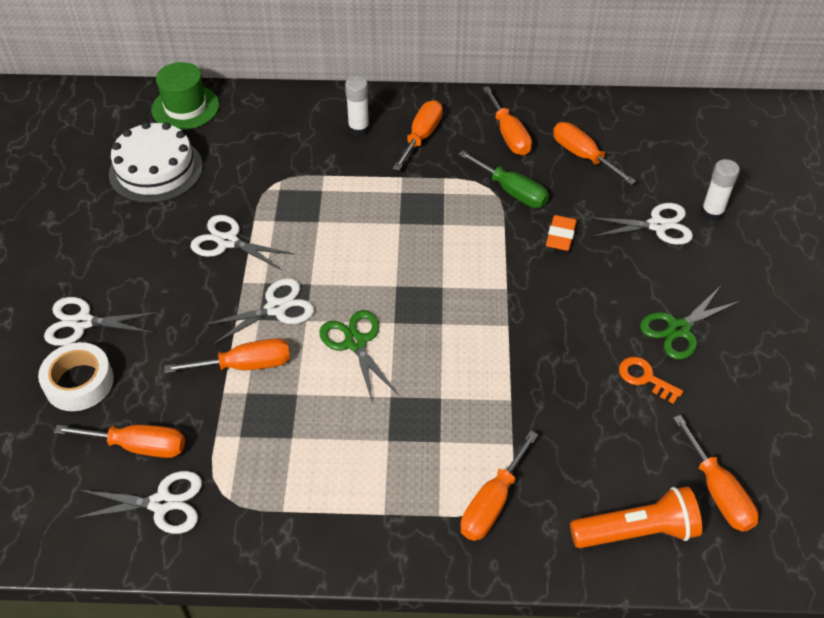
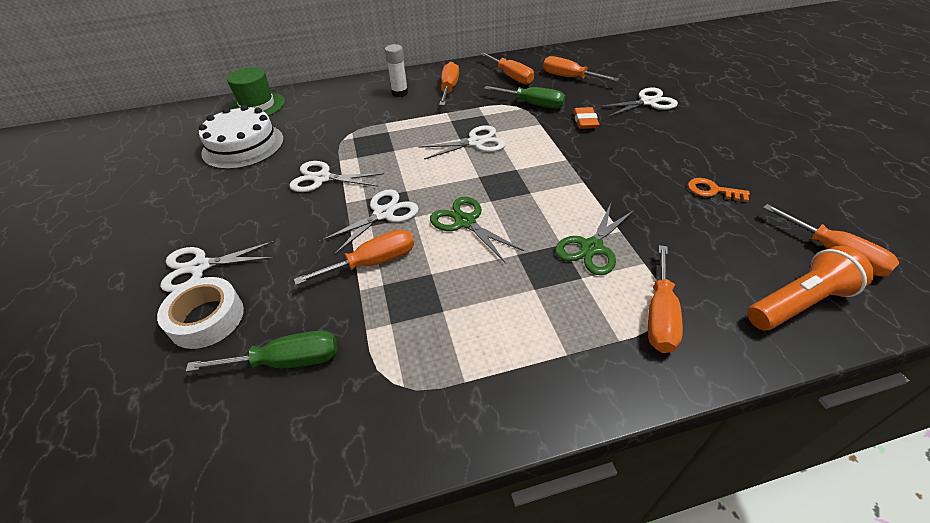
camera: 15 degrees left, 5 degrees down
orange screwdriver [54,425,185,458] -> green screwdriver [186,330,337,372]
white scissors [73,471,202,534] -> white scissors moved to [419,125,506,159]
green scissors [640,286,741,359] -> green scissors moved to [555,204,634,275]
white glue stick [701,159,740,221] -> none

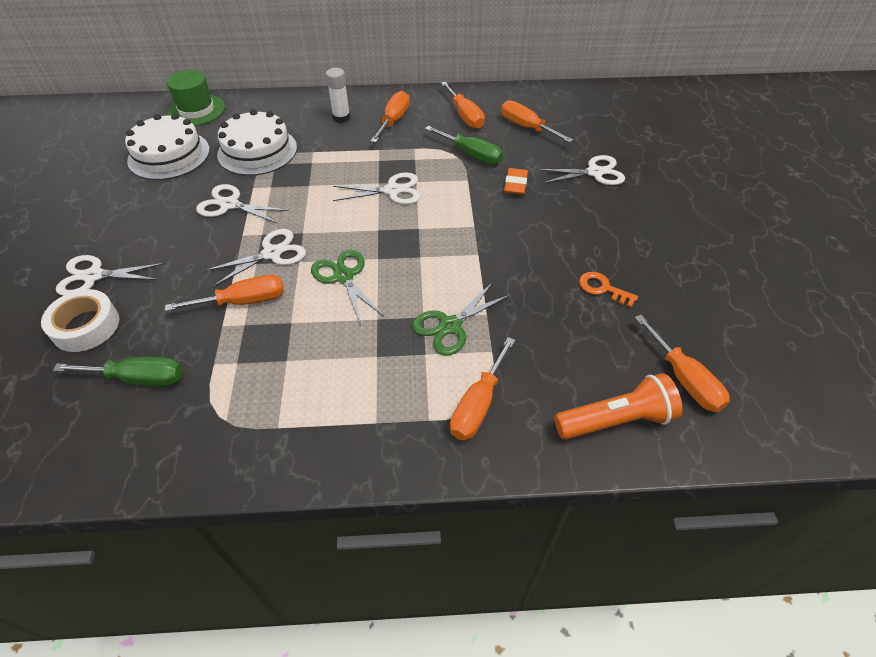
camera: 10 degrees right, 5 degrees up
none -> white cake [217,109,297,176]

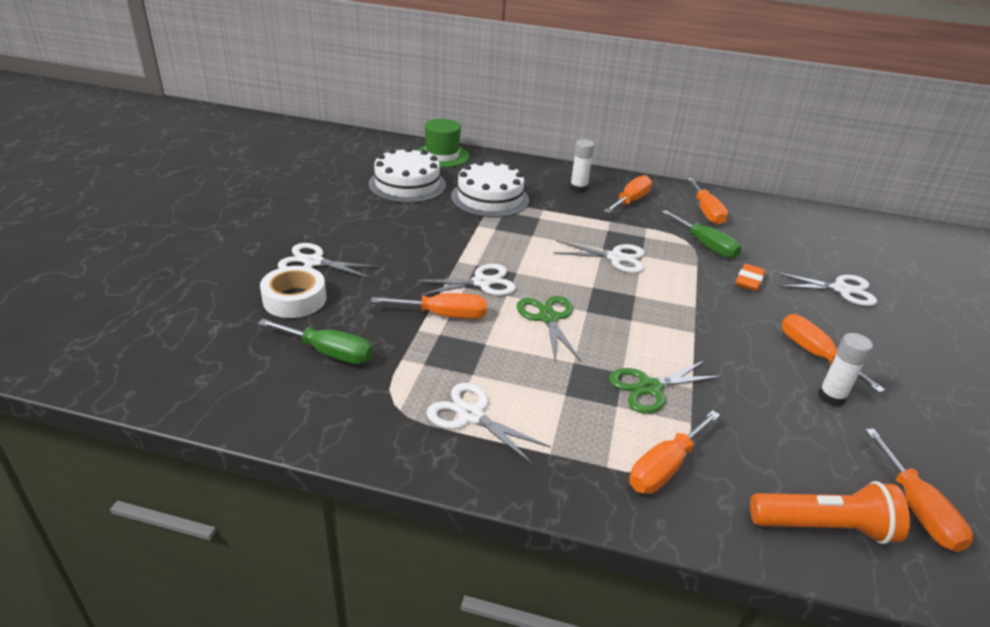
camera: 15 degrees right, 15 degrees down
white scissors [196,184,289,224] -> white scissors moved to [426,383,551,465]
orange screwdriver [501,100,573,143] -> orange screwdriver moved to [782,314,885,393]
orange key [579,272,638,307] -> white glue stick [818,333,873,406]

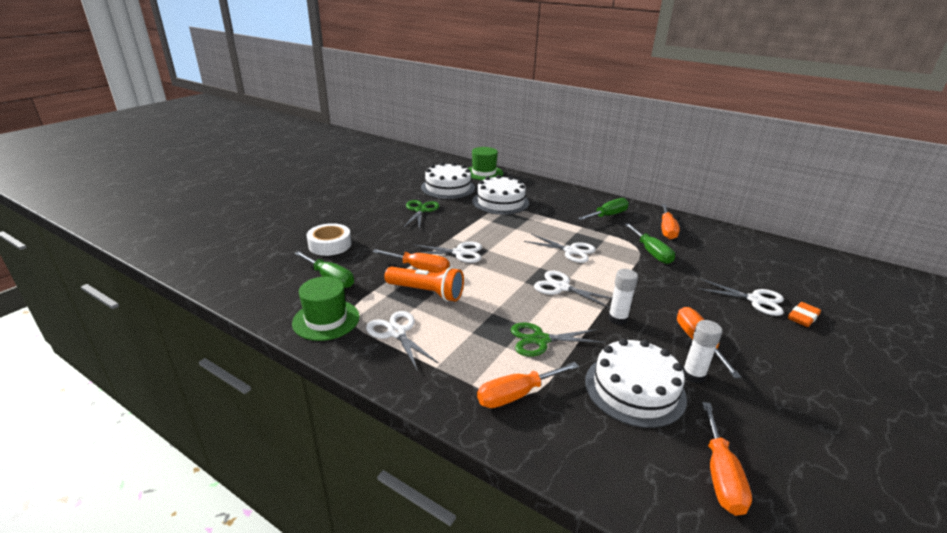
camera: 20 degrees right, 5 degrees down
white scissors [278,243,380,278] -> white scissors moved to [534,271,612,308]
green scissors [517,296,582,363] -> green scissors moved to [404,200,440,230]
white glue stick [570,139,595,193] -> white glue stick moved to [608,269,638,325]
orange screwdriver [604,175,652,213] -> green screwdriver [578,198,629,220]
orange eraser [735,264,765,292] -> orange eraser moved to [788,302,821,327]
orange flashlight [750,481,910,544] -> orange flashlight moved to [384,267,464,301]
none -> green hat [292,277,360,341]
none -> white cake [585,338,687,428]

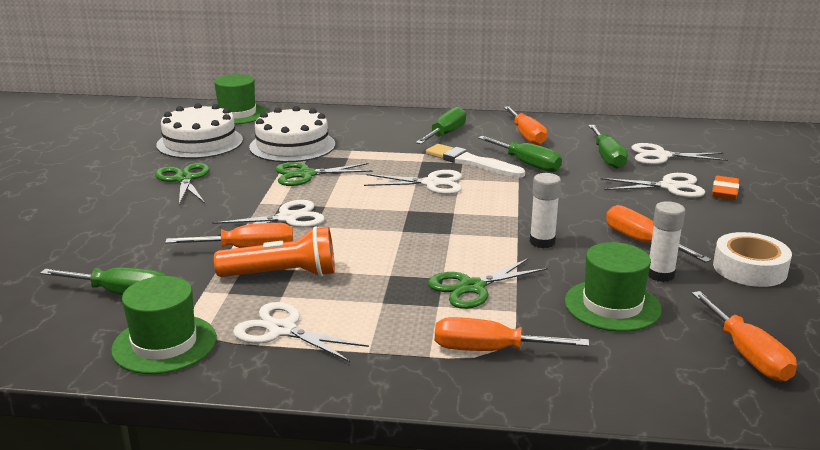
camera: 25 degrees left, 5 degrees down
white tape [307,223,351,256] -> white tape moved to [713,232,792,287]
orange screwdriver [477,362,579,408] -> orange screwdriver turned 60 degrees clockwise [435,317,589,351]
white scissors [534,271,612,308] -> white scissors moved to [632,143,728,165]
white cake [585,338,687,428] -> green hat [565,242,662,332]
none -> green scissors [275,162,373,186]
none -> white brush [426,144,525,178]
none -> green screwdriver [588,125,628,169]

